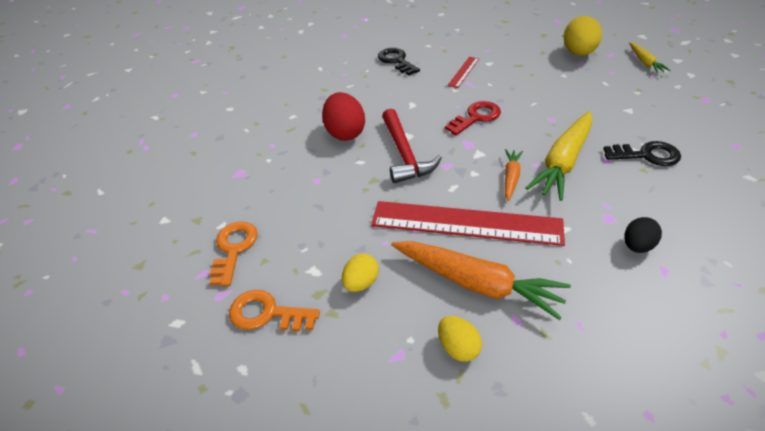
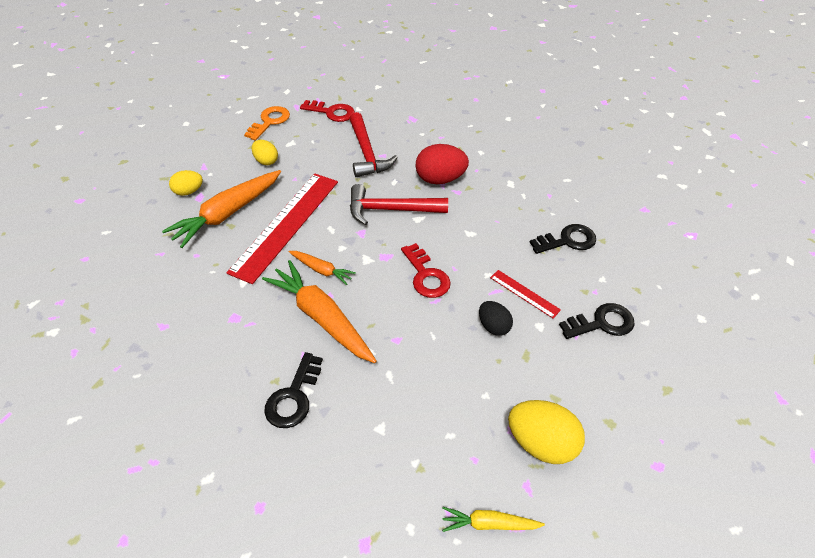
camera: 100 degrees right, 5 degrees up
orange key [210,222,258,286] -> red key [300,100,355,122]
yellow carrot [526,111,592,201] -> orange carrot [262,260,377,363]
black egg [624,217,662,253] -> black egg moved to [479,301,513,336]
none -> red hammer [349,112,398,177]
none -> black key [559,303,635,339]

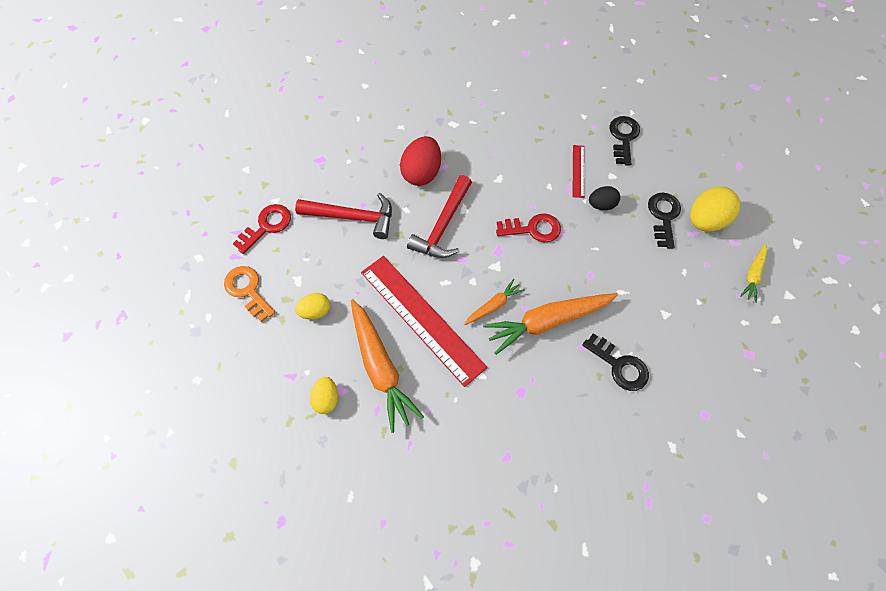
camera: 65 degrees left, 15 degrees up
red ruler [490,270,561,319] -> red ruler turned 60 degrees counterclockwise [572,145,585,198]
black key [530,224,596,254] -> black key moved to [648,192,681,249]

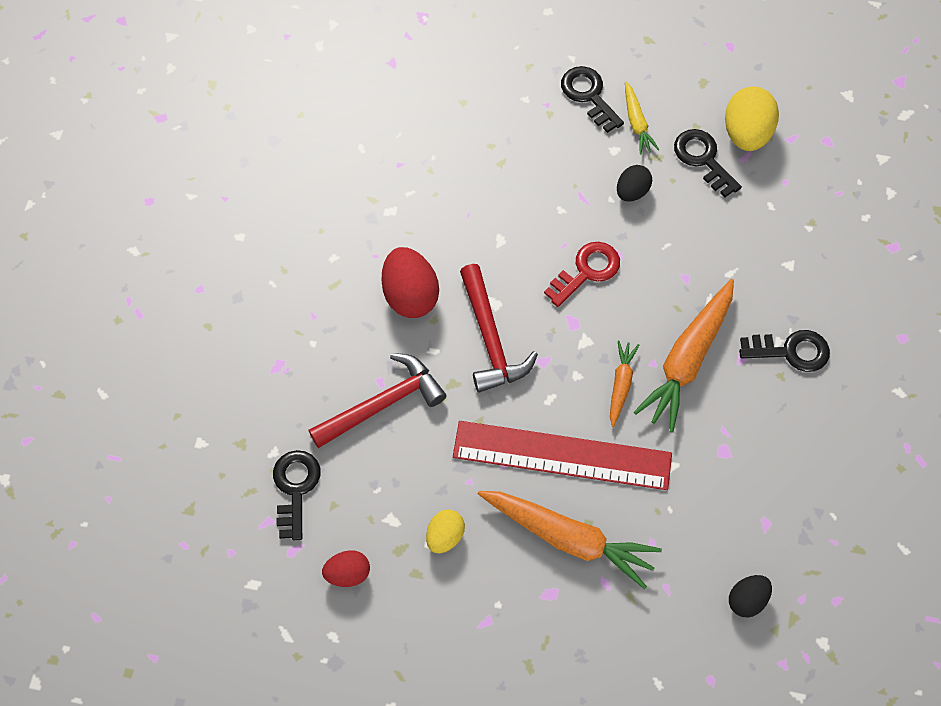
camera: 40 degrees left, 0 degrees up
orange key [224,266,275,322] -> red egg [322,550,370,587]
red key [233,204,291,254] -> black key [273,450,321,540]
yellow egg [310,377,338,414] -> none
red ruler [572,145,585,198] -> none
yellow carrot [740,244,768,303] -> yellow carrot moved to [625,81,660,154]
none -> black egg [729,575,772,617]

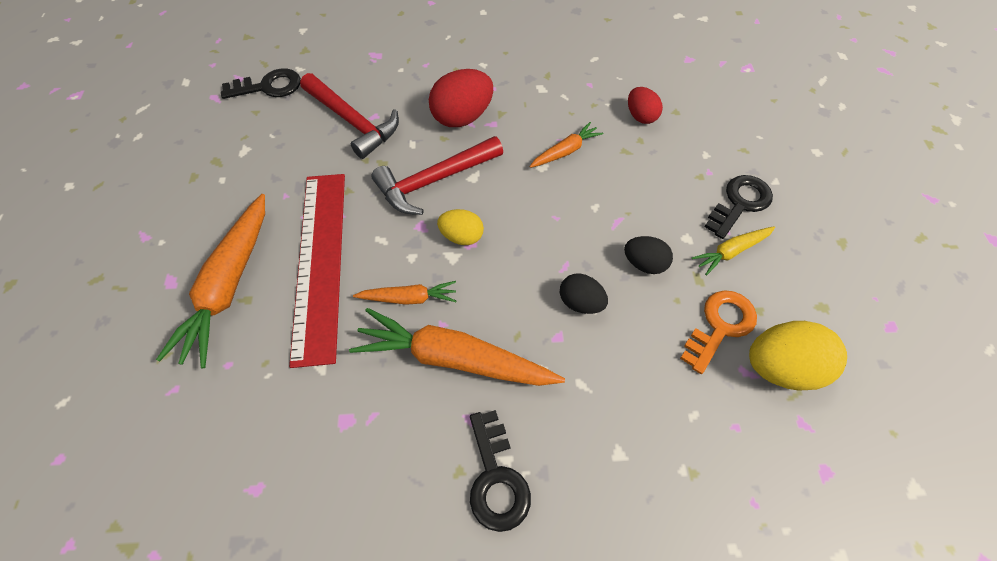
camera: 75 degrees right, 5 degrees down
red egg [322,550,370,587] -> red egg moved to [628,87,663,124]
yellow egg [426,509,465,553] -> yellow egg moved to [437,209,484,245]
red key [544,242,620,307] -> none
black key [674,129,742,197] -> orange key [680,290,757,374]
black egg [729,575,772,617] -> black egg moved to [560,273,608,314]
none -> orange carrot [530,122,603,168]

